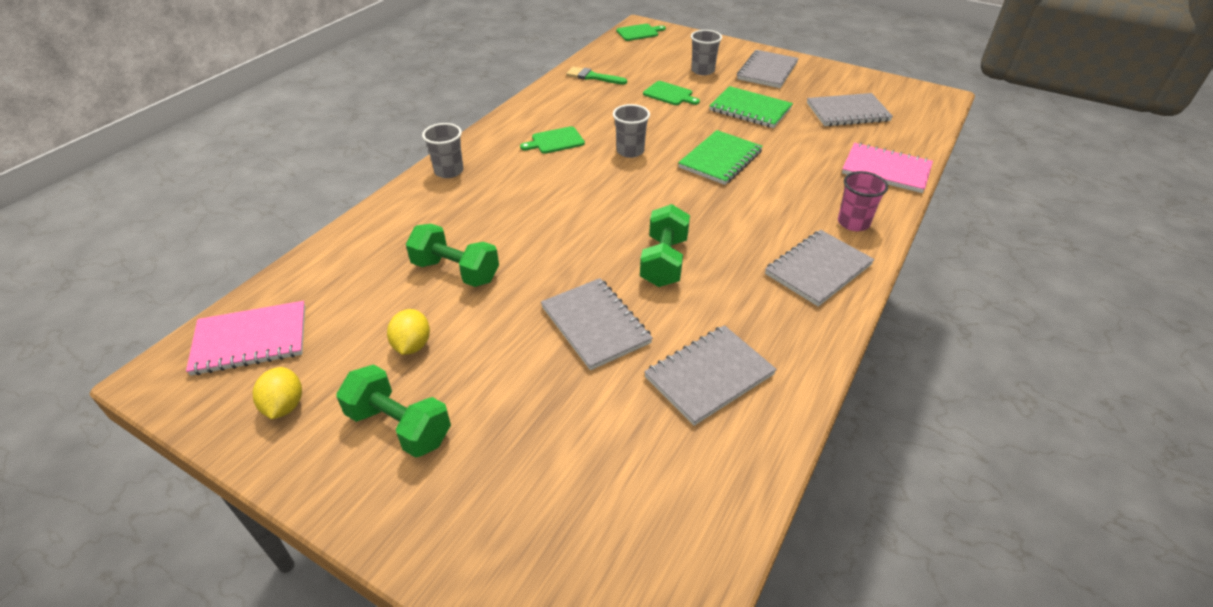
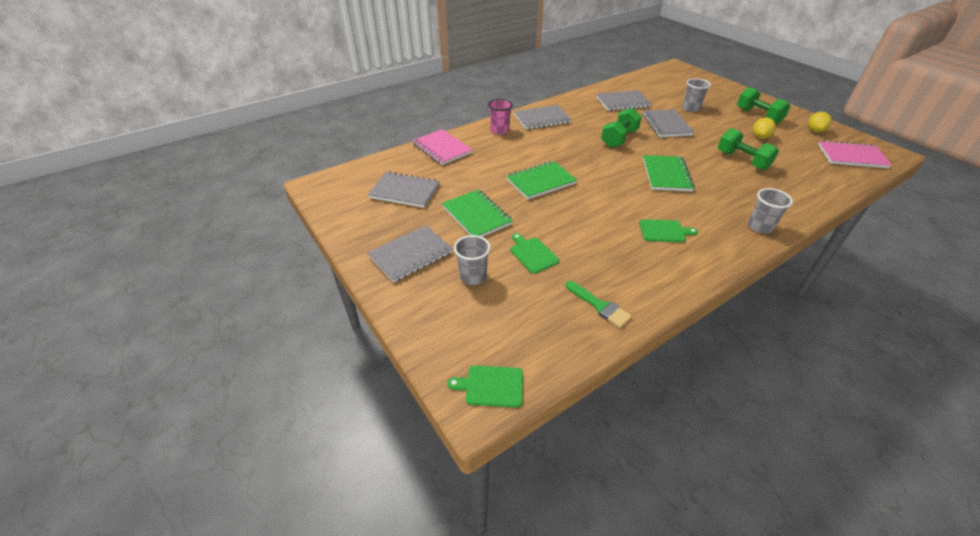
camera: 155 degrees left, 0 degrees up
grey cup [613,104,650,158] -> grey cup moved to [682,78,711,112]
none -> green notebook [643,155,695,191]

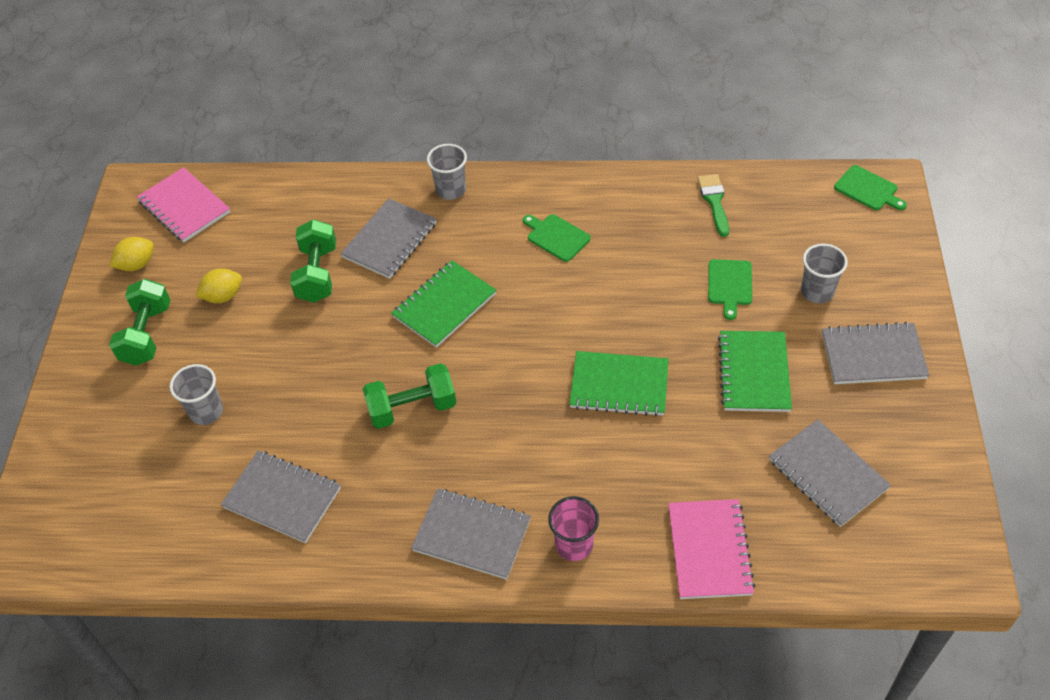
camera: 140 degrees left, 10 degrees up
grey notebook [643,109,694,137] -> grey notebook moved to [340,198,436,279]

